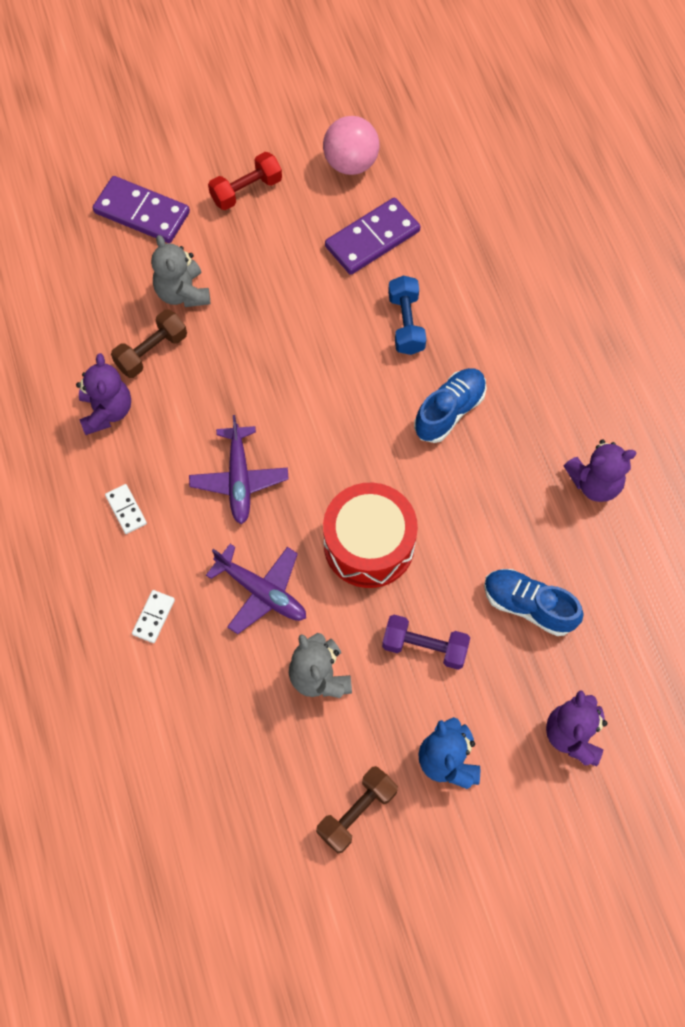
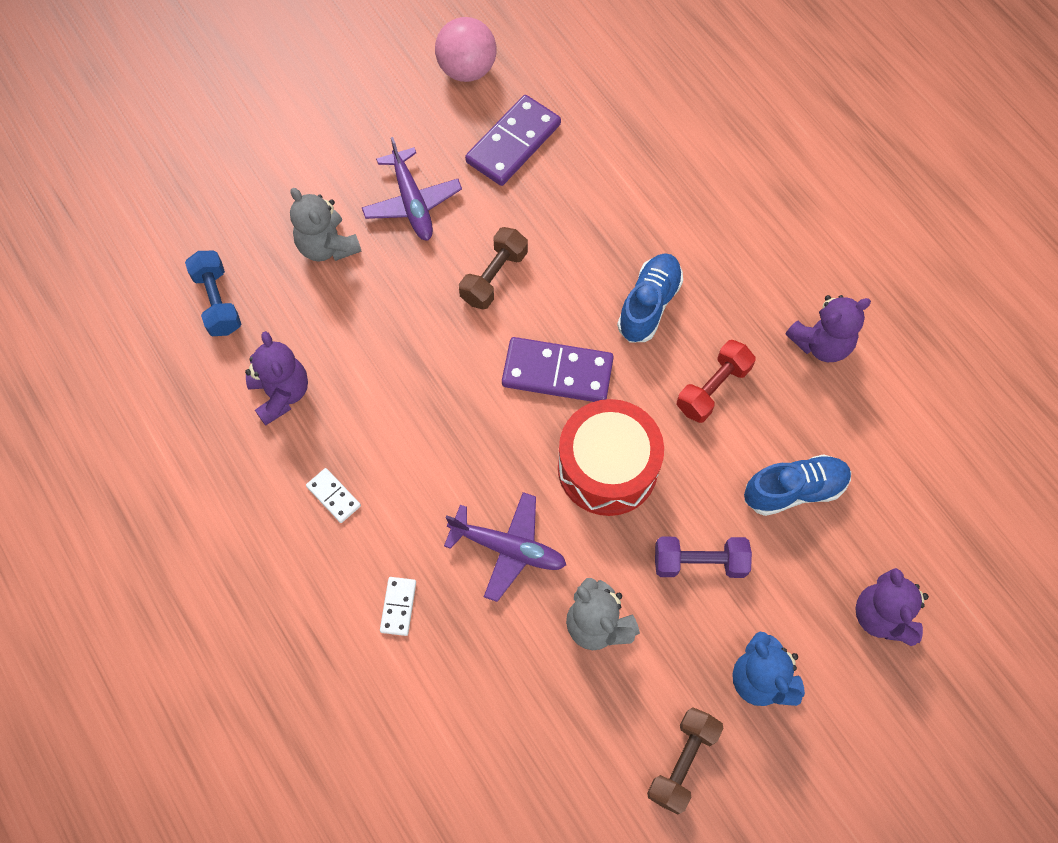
camera: 15 degrees left, 0 degrees up
purple domino [93,176,190,243] -> purple domino moved to [502,337,614,402]
brown dumbbell [111,309,187,378] -> brown dumbbell moved to [459,227,528,310]
purple plane [189,415,288,524] -> purple plane moved to [362,137,462,240]
red dumbbell [208,152,282,210] -> red dumbbell moved to [677,340,756,423]
blue dumbbell [388,275,426,355] -> blue dumbbell moved to [185,251,241,336]
blue shoe [484,569,583,636] -> blue shoe turned 150 degrees clockwise [744,454,851,516]

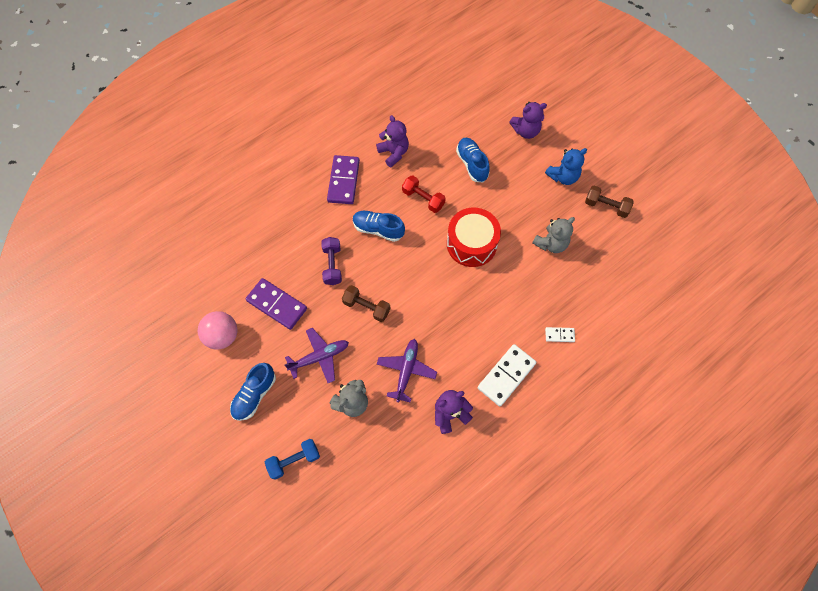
camera: 95 degrees left, 0 degrees up
blue dumbbell [185,251,241,336] -> blue dumbbell moved to [265,439,320,480]
white domino [306,468,361,523] -> white domino [478,344,536,406], size x2.02
purple plane [444,492,566,602] -> purple plane moved to [377,339,437,402]
purple domino [502,337,614,402] -> purple domino moved to [327,155,360,204]
purple dumbbell [655,537,752,578] -> purple dumbbell moved to [321,237,342,285]
none -> blue shoe [230,363,276,421]

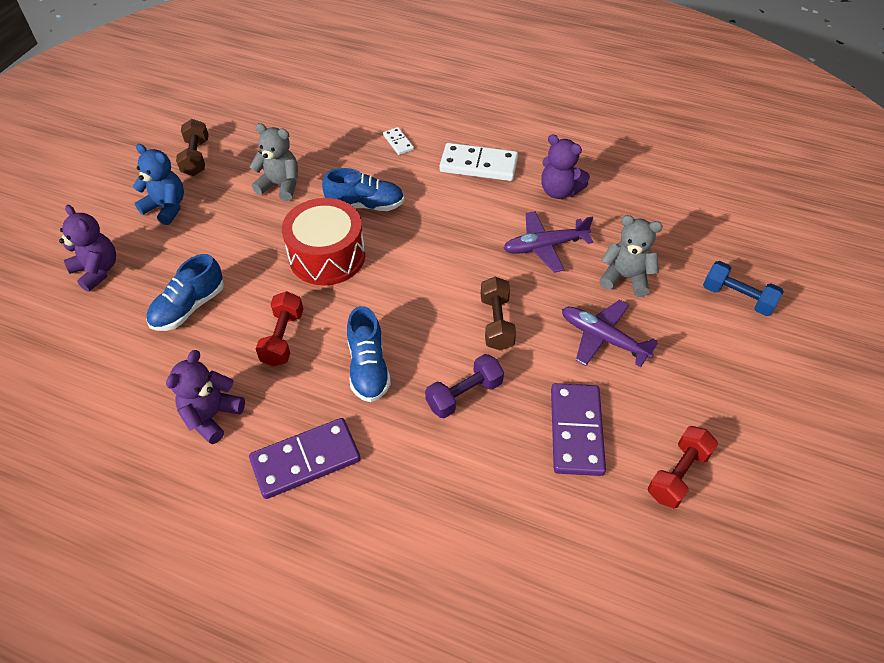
camera: 120 degrees left, 15 degrees down
pink ball [198,311,237,350] -> red dumbbell [648,426,718,508]
blue shoe [230,363,276,421] -> blue shoe moved to [322,168,404,211]

